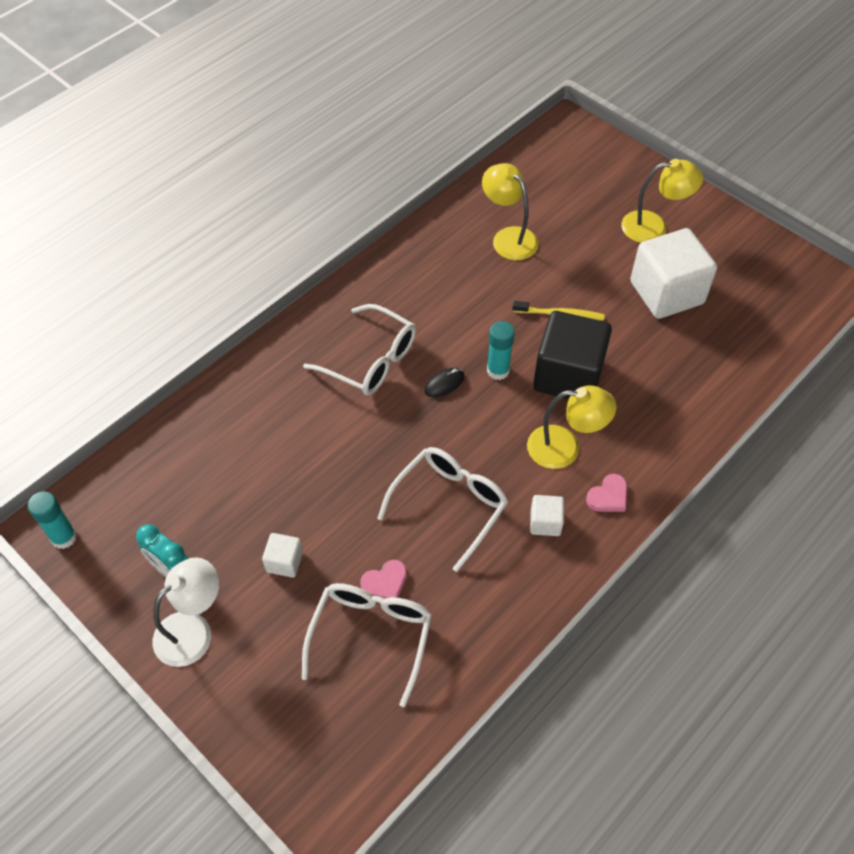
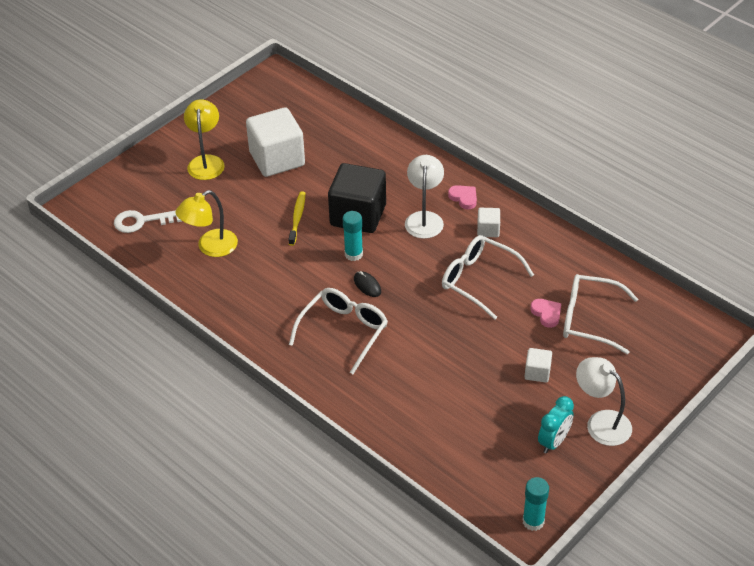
camera: 90 degrees left, 10 degrees down
yellow lamp [527,385,617,469] -> white lamp [405,155,444,239]
none -> white key [114,210,182,233]

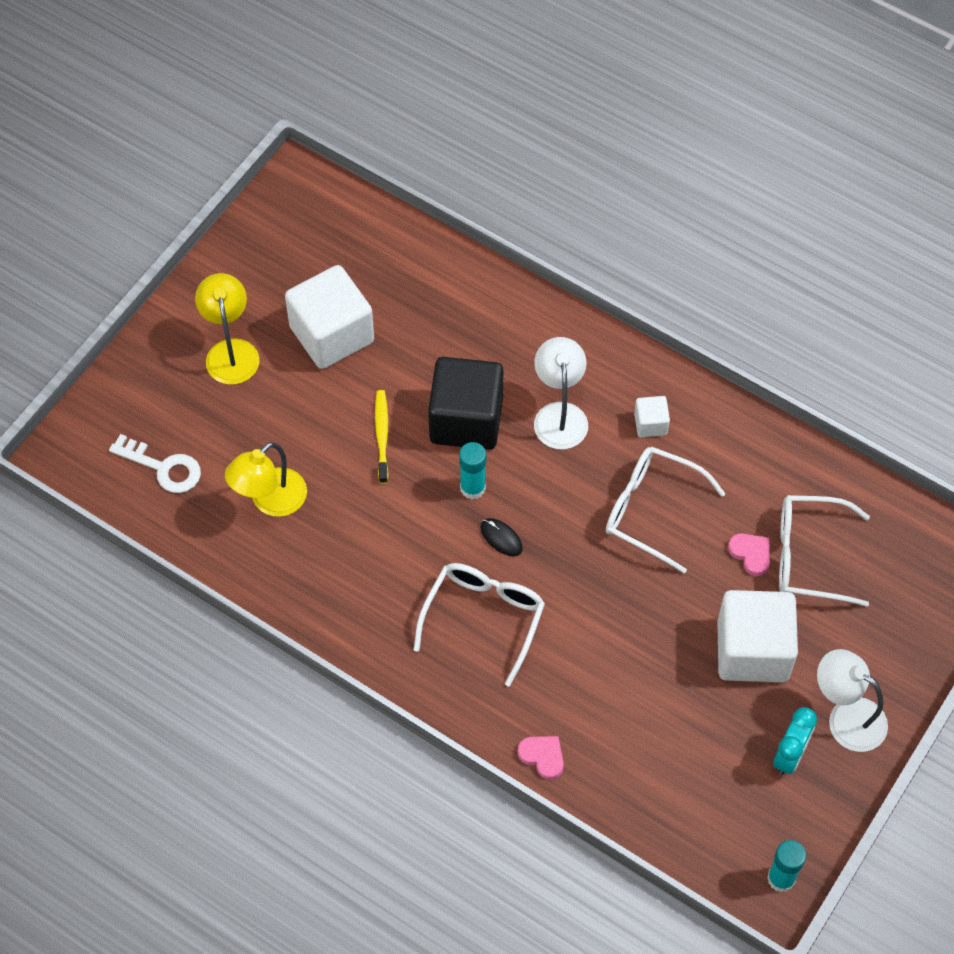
camera: 10 degrees left, 15 degrees up
white key [114,210,182,233] -> white key turned 135 degrees counterclockwise [109,434,201,493]
pink heart [448,185,477,209] -> pink heart moved to [518,736,564,780]
white cube [525,348,552,382] -> white cube [717,590,798,682], size x2.20

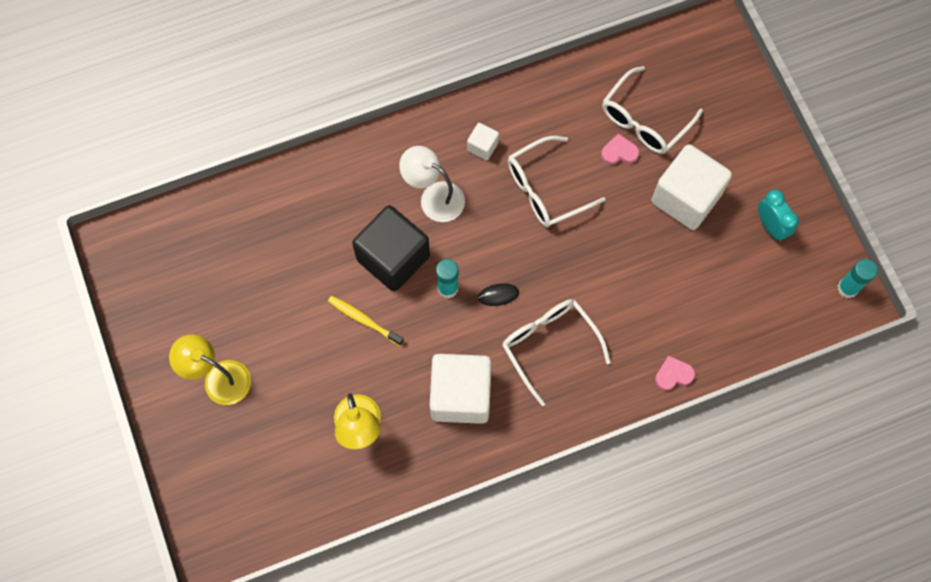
camera: 55 degrees left, 10 degrees up
white key [109,434,201,493] -> none
white cube [285,265,374,369] -> white cube moved to [430,354,492,424]
white lamp [817,649,888,752] -> none

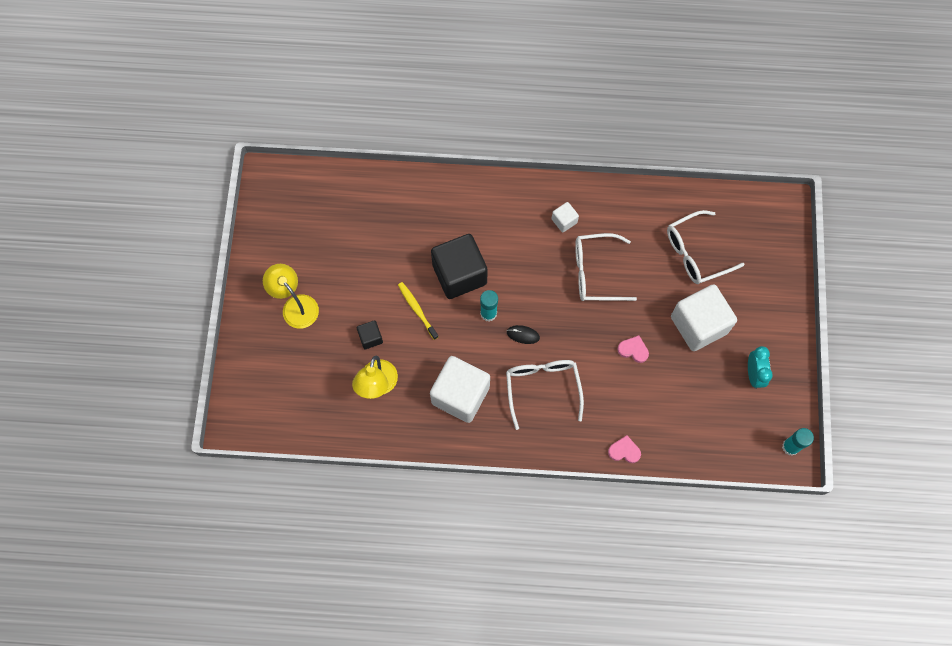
camera: 25 degrees right, 0 degrees up
white lamp [399,146,465,222] -> none
pink heart [601,134,639,165] -> pink heart moved to [617,335,649,363]
none -> black cube [357,320,383,349]

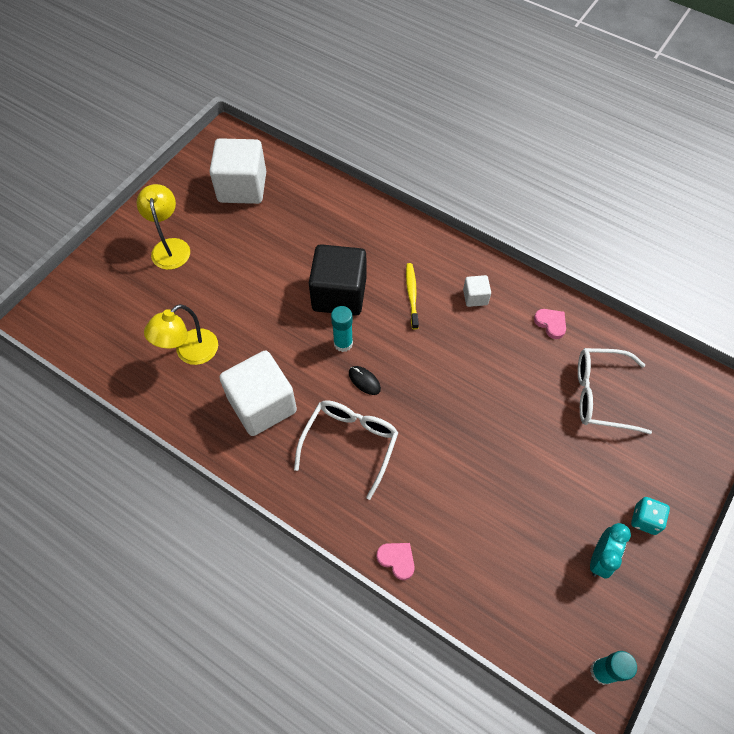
camera: 30 degrees right, 10 degrees down
black cube [357,320,383,349] -> none
yellow toothbrush [398,282,438,340] -> yellow toothbrush moved to [406,263,419,329]
white glasses [575,233,637,301] -> none
pink heart [617,335,649,363] -> pink heart moved to [534,309,566,339]
white cube [671,284,737,351] -> white cube moved to [209,138,266,204]
none -> turquoise dice [631,497,670,535]

